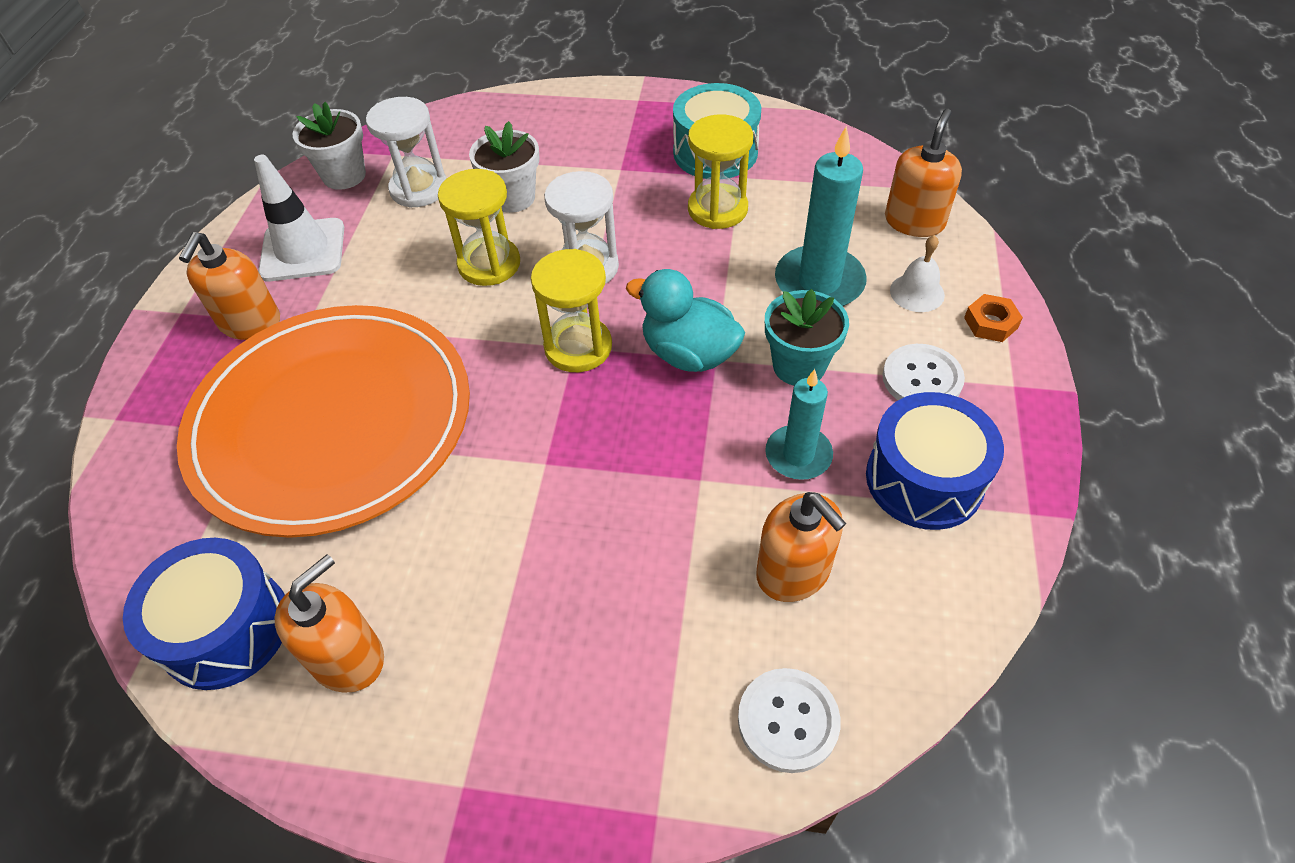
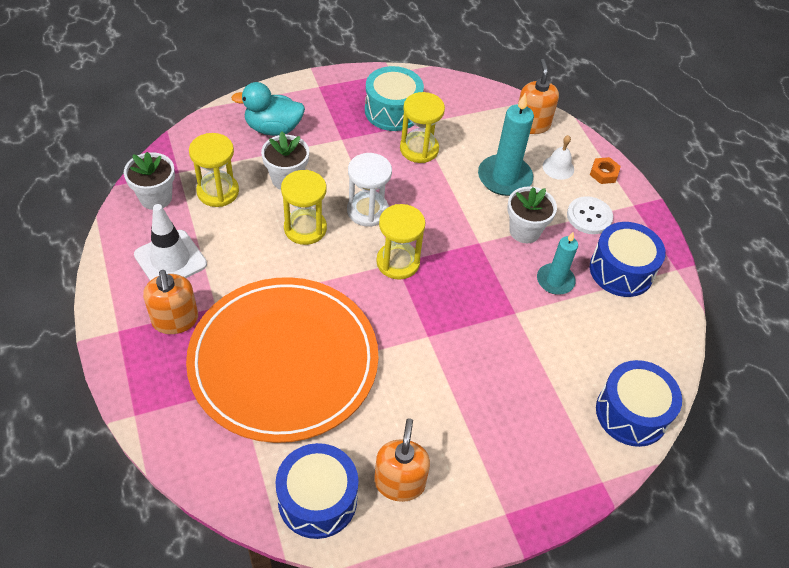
camera: 35 degrees left, 0 degrees up
white hourglass [366,97,447,208] -> yellow hourglass [189,133,239,207]
turquoise duck [626,269,745,372] -> turquoise duck moved to [231,82,305,136]
white button [738,668,841,773] -> blue drum [596,360,682,447]
orange soap dispenser [756,492,846,602] -> none
turquoise flower pot [765,289,849,386] -> white flower pot [507,186,557,243]

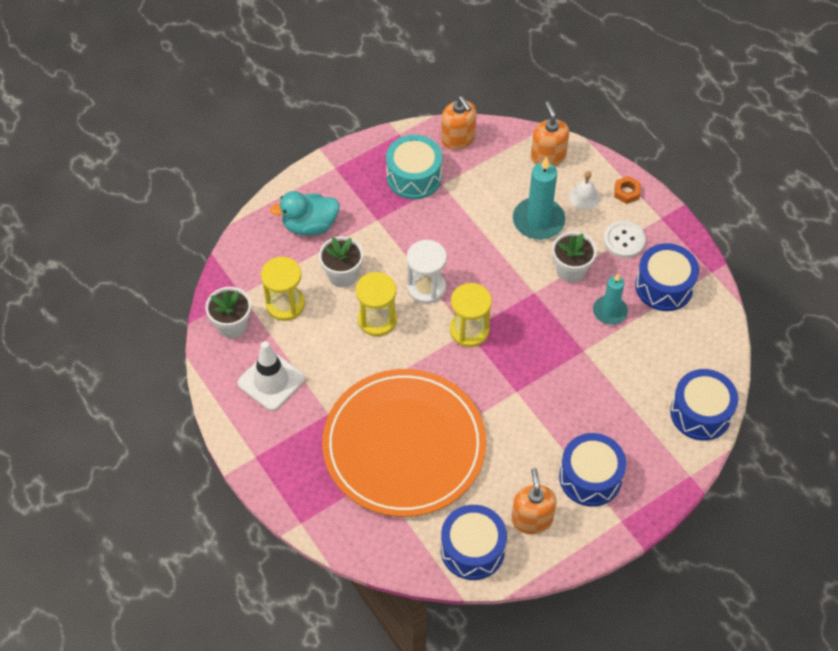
camera: 10 degrees left, 5 degrees up
orange soap dispenser [143,270,198,334] -> orange soap dispenser moved to [441,96,477,150]
yellow hourglass [400,92,445,163] -> none
none -> blue drum [559,433,626,507]

